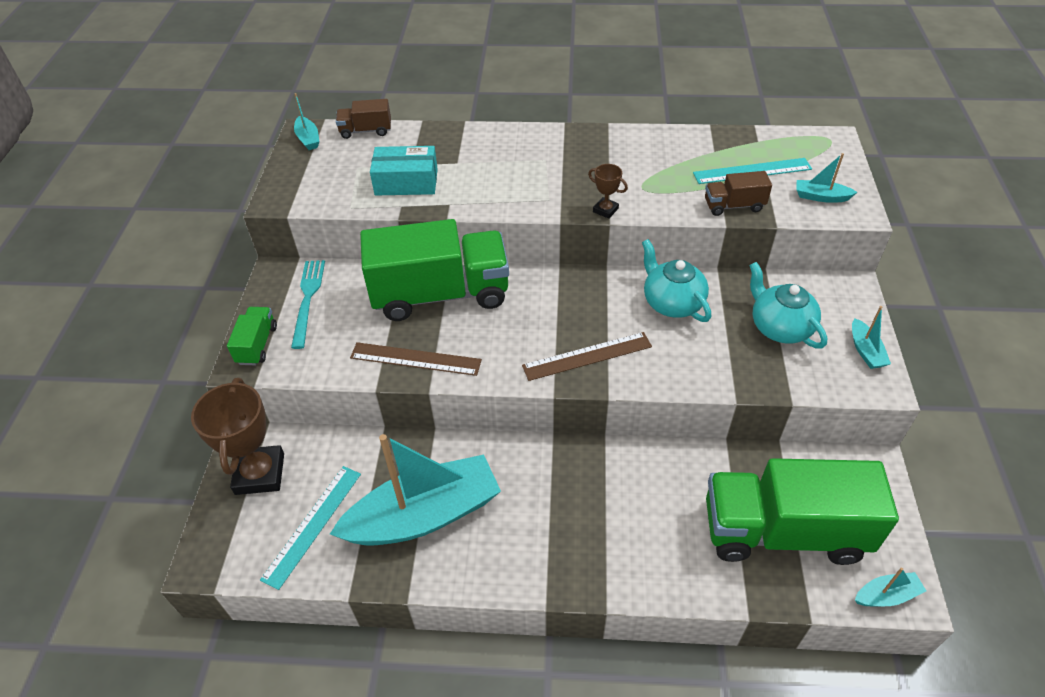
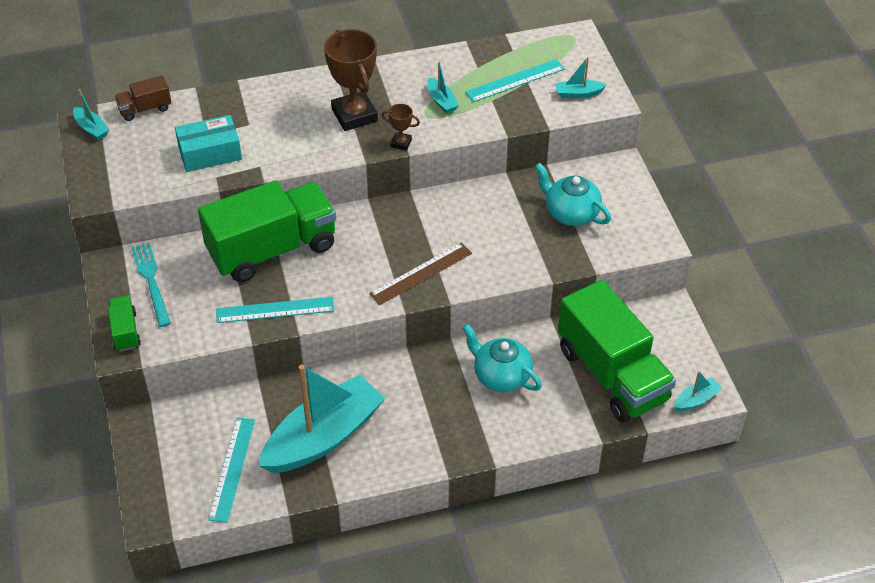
camera: 20 degrees left, 0 degrees up
brown trophy [191,378,284,495] -> brown trophy moved to [324,29,378,131]
brown ruler [350,342,482,376] -> turquoise ruler [216,297,334,323]
turquoise teapot [642,239,711,322] -> turquoise teapot moved to [462,324,542,392]
brown truck [705,171,772,216] -> none
green truck [706,458,899,565] -> green truck turned 105 degrees counterclockwise [558,280,676,422]
turquoise boat [852,306,891,369] -> turquoise boat moved to [427,61,459,114]

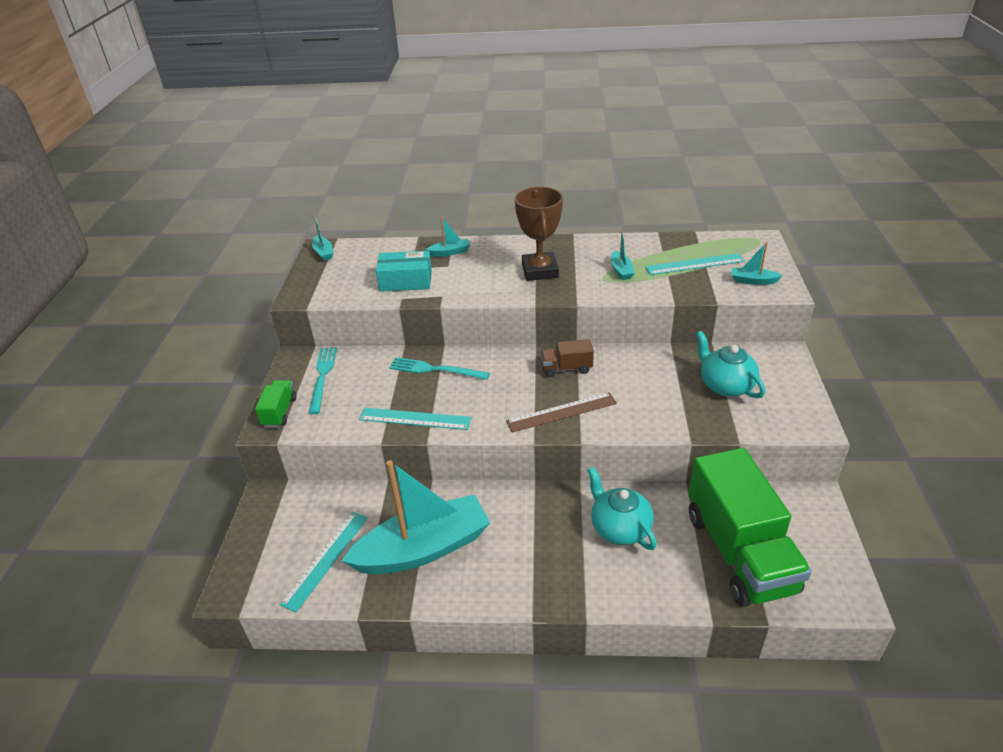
camera: 20 degrees right, 10 degrees down
brown truck [115,75,171,121] -> brown truck moved to [540,339,594,377]
green truck [198,180,336,282] -> turquoise fork [389,357,490,380]
brown trophy [382,104,420,150] -> none
turquoise boat [674,371,723,411] -> turquoise boat moved to [426,217,471,257]

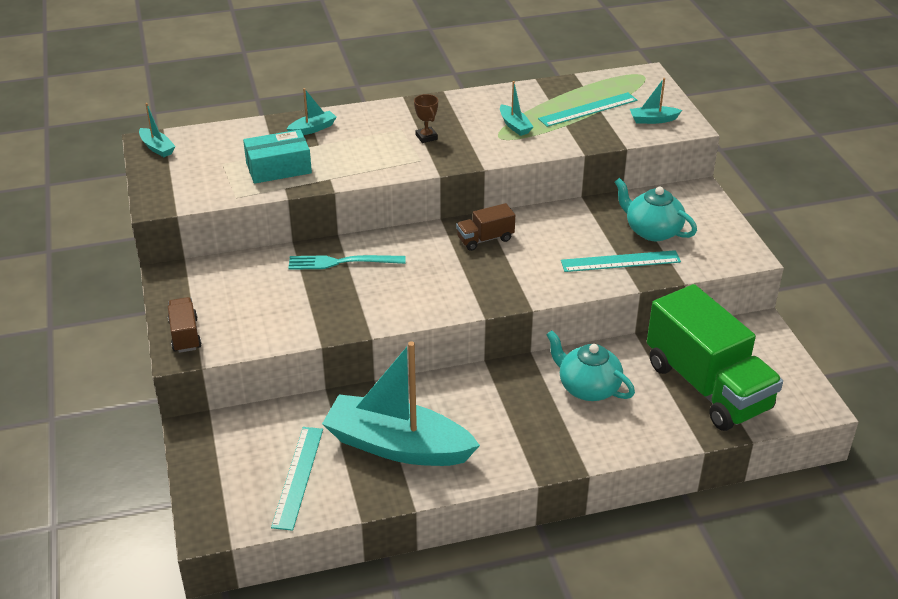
camera: 20 degrees left, 0 degrees up
green truck [255,380,296,427] -> brown truck [168,297,202,353]
turquoise fork [309,347,337,414] -> none
turquoise boat [342,460,490,574] -> turquoise boat turned 120 degrees counterclockwise [322,341,480,466]
turquoise ruler [359,408,472,430] -> turquoise ruler moved to [561,250,681,272]
brown ruler [506,392,617,432] -> none
brown trophy [515,187,563,281] -> brown trophy [414,94,438,143], size x0.47

